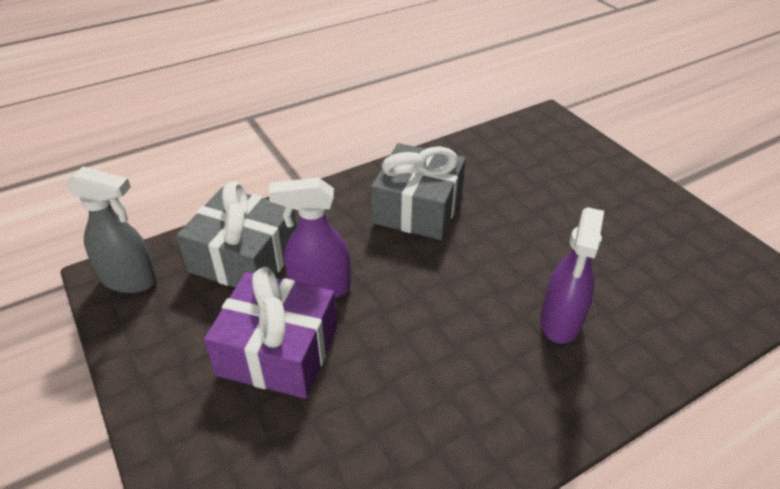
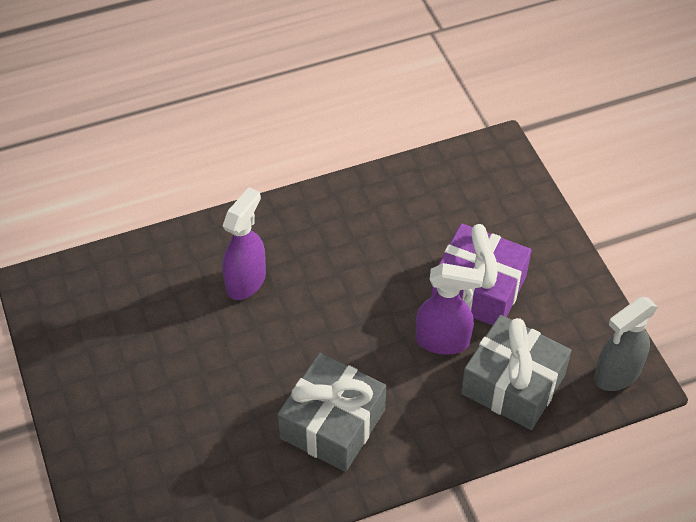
camera: 170 degrees left, 10 degrees up
grey spray bottle [66,167,157,293] -> grey spray bottle turned 60 degrees counterclockwise [594,297,658,391]

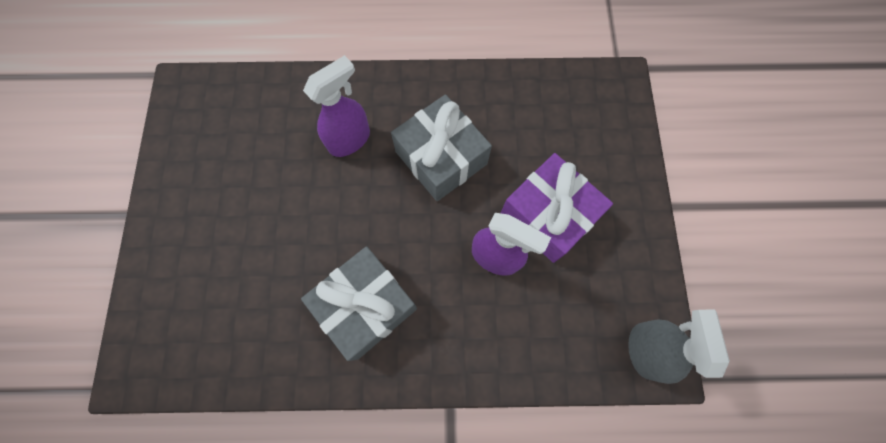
camera: 20 degrees right, 20 degrees up
grey gift [461,315,572,430] -> grey gift moved to [391,94,492,201]
grey spray bottle [594,297,658,391] -> grey spray bottle turned 105 degrees clockwise [628,309,730,384]

